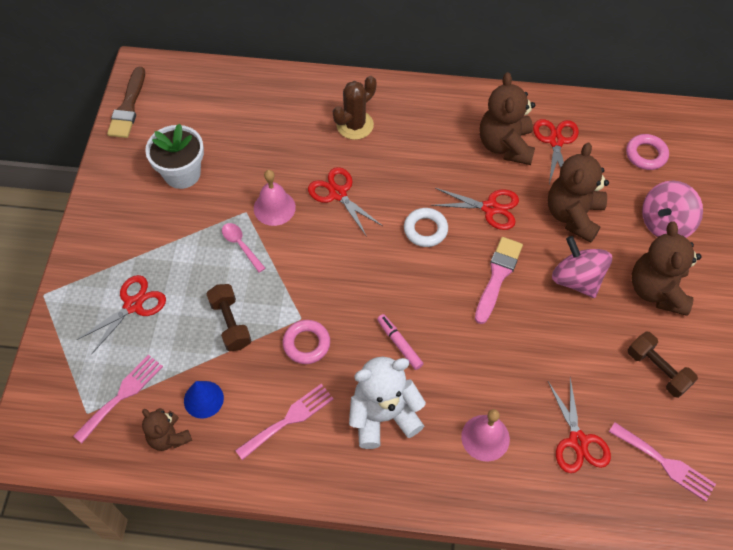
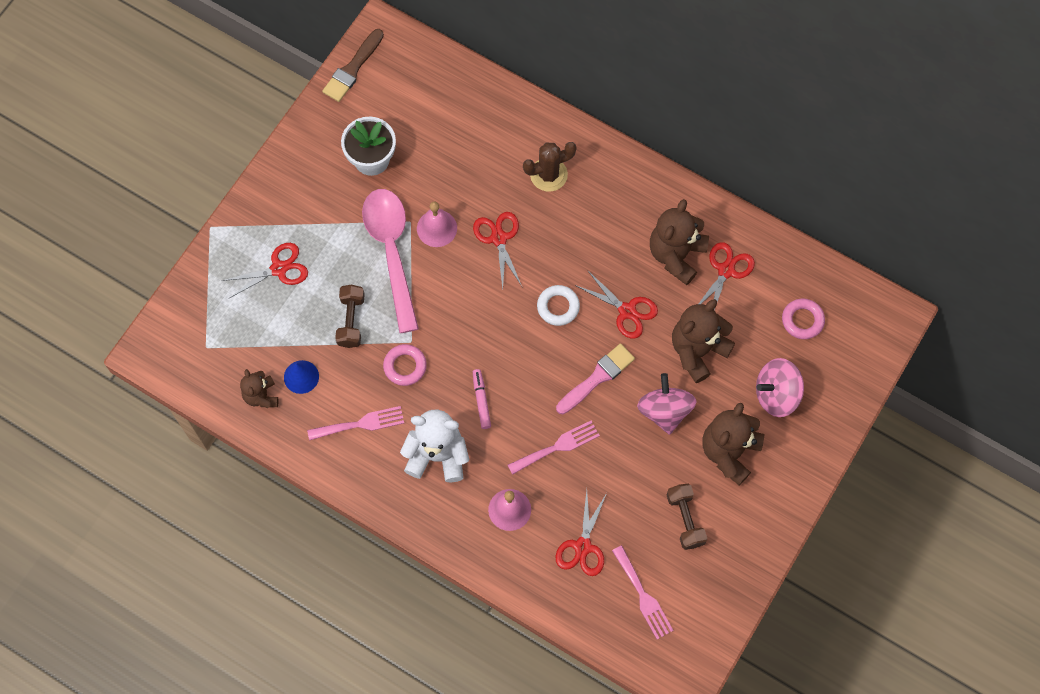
camera: 25 degrees right, 10 degrees up
pink fork [73,355,163,443] -> pink fork moved to [508,421,600,475]
pink spoon [222,223,265,273] -> pink spoon [362,189,419,333], size x2.48

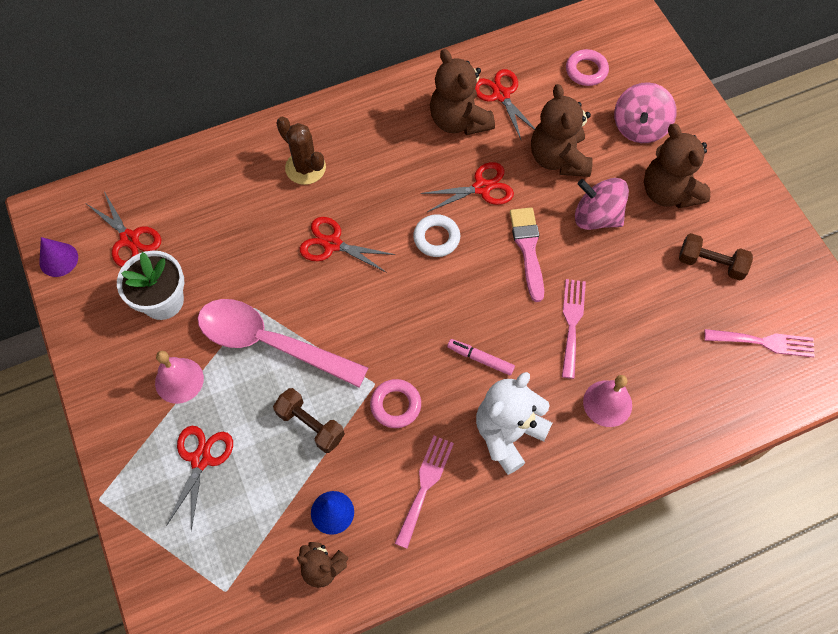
camera: 55 degrees left, 5 degrees down
brown brush [322,29,384,102] -> purple cone [39,237,78,277]
pink bell [417,201,457,247] -> pink bell moved to [155,351,204,404]
brown cactus [523,142,577,192] -> brown cactus turned 60 degrees counterclockwise [276,116,326,185]
red scissors [555,490,607,576] -> red scissors moved to [87,192,161,267]

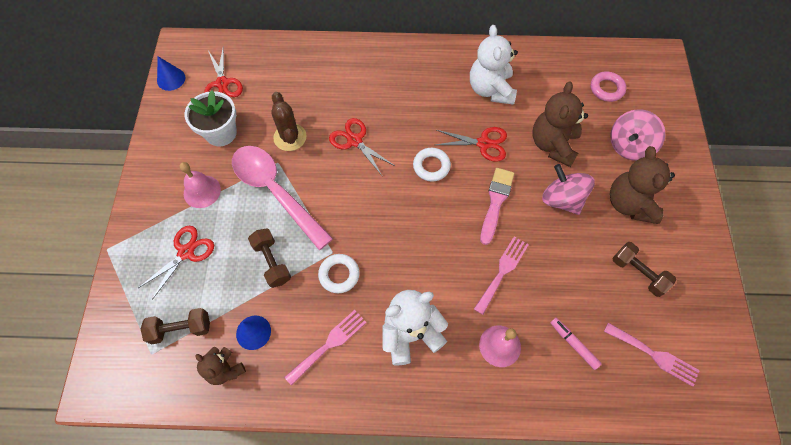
camera: 25 degrees right, 0 degrees up
purple cone [39,237,78,277] -> blue cone [157,56,185,91]
brown cactus [276,116,326,185] -> brown cactus moved to [271,92,307,151]
pink ring [370,379,421,428] -> white ring [318,254,360,293]
brown teddy bear [430,49,495,135] -> white teddy bear [470,25,518,105]
pink marker [447,339,515,376] -> pink marker moved to [550,318,602,370]
red scissors [475,69,535,140] -> none
none -> brown dumbbell [141,308,210,345]

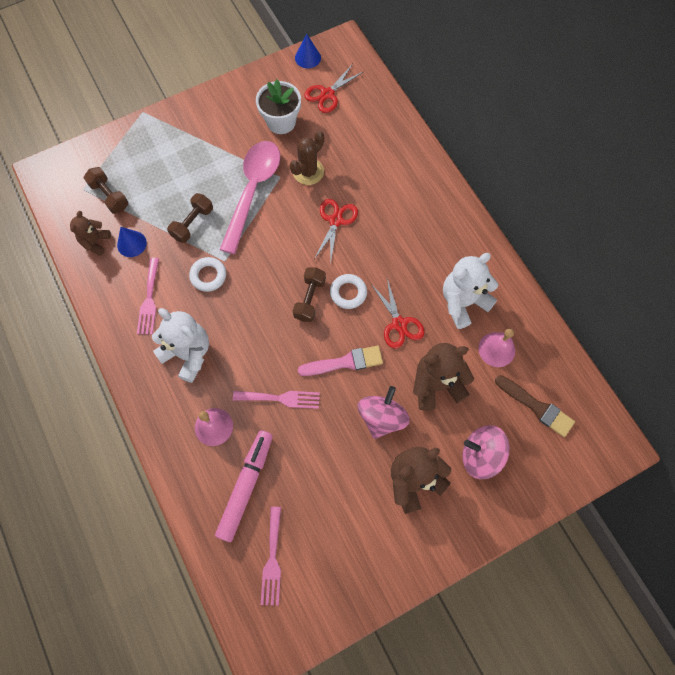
camera: 60 degrees right, 5 degrees up
red scissors [138,226,214,300] -> none
pink bell [180,162,221,208] -> pink bell moved to [478,329,515,367]
pink fork [285,310,367,386] -> pink fork turned 75 degrees clockwise [137,258,159,335]
pink marker [550,318,602,370] -> pink marker [215,430,273,542], size x1.92
pink ring [591,72,626,102] -> brown brush [495,375,575,437]
brown dumbbell [612,242,676,297] -> brown dumbbell moved to [293,268,326,322]

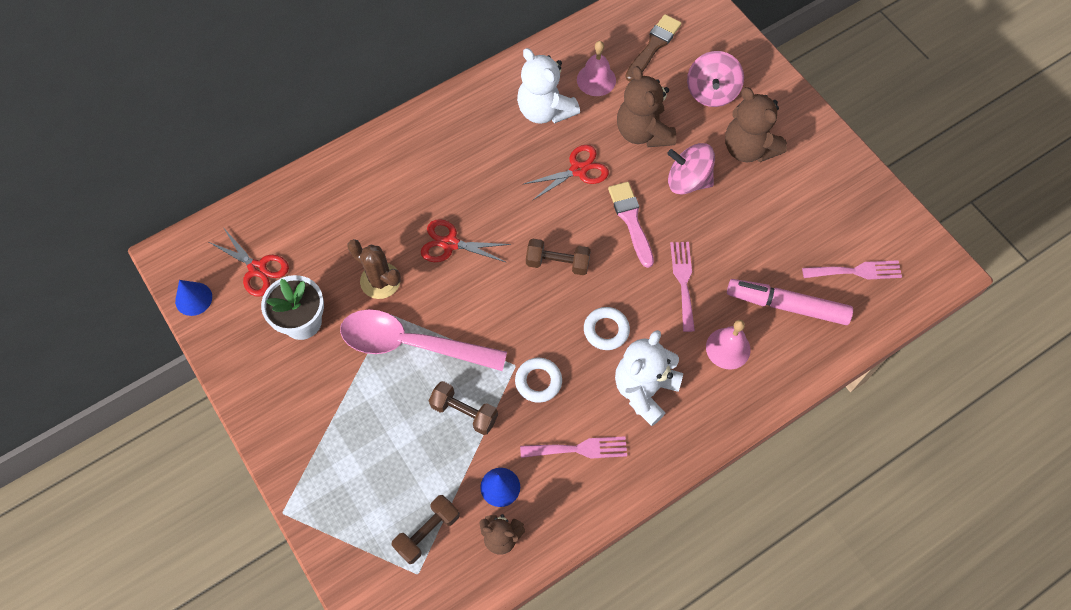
camera: 95 degrees left, 5 degrees down
white ring [330,274,367,309] -> white ring moved to [584,307,630,350]

